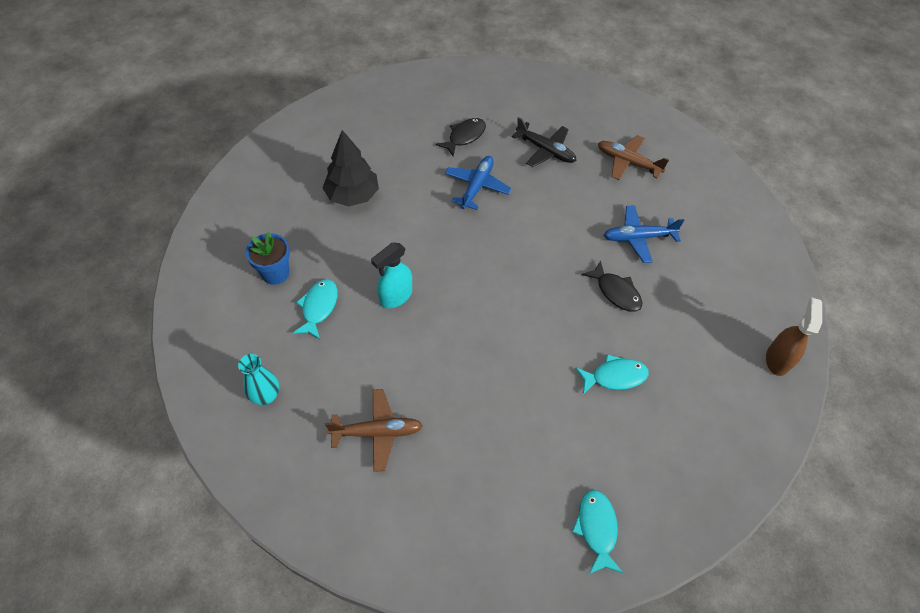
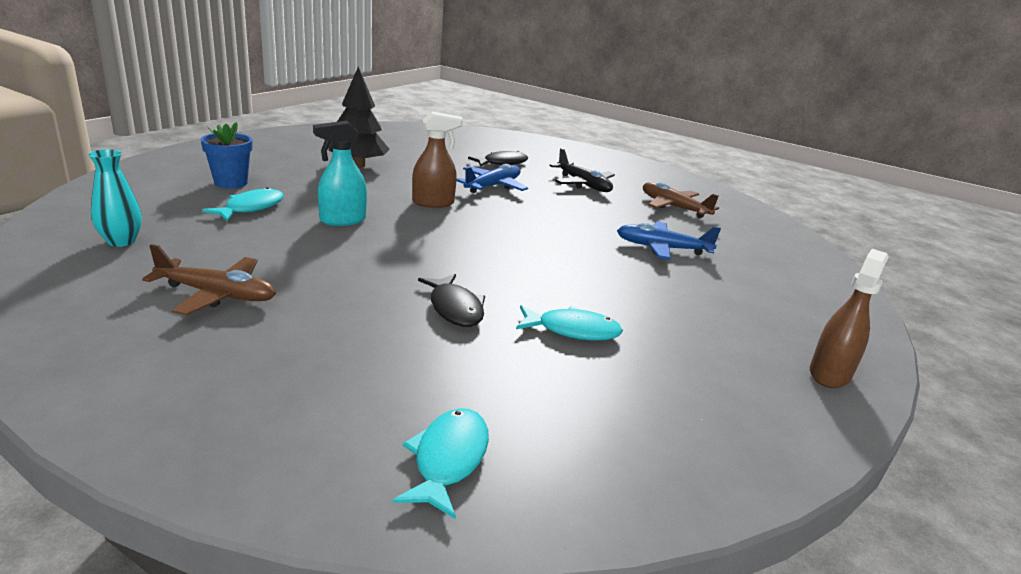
camera: 15 degrees right, 30 degrees down
black fish [582,260,642,312] -> black fish moved to [418,274,485,327]
none -> brown spray bottle [412,112,463,208]

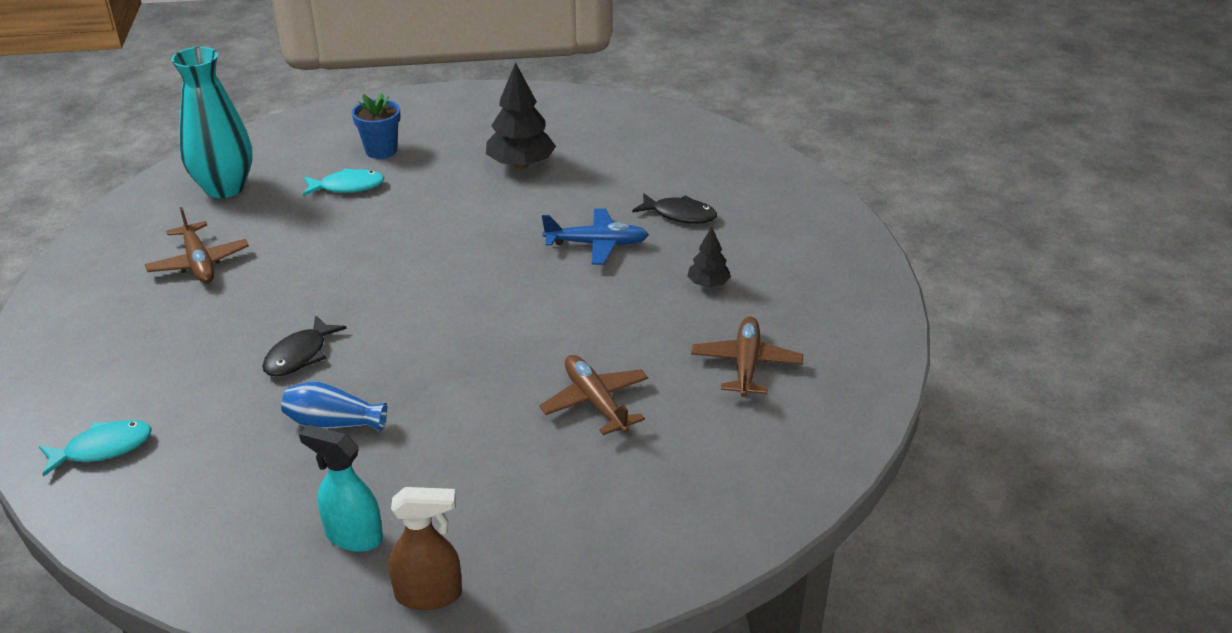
camera: 55 degrees right, 10 degrees up
turquoise vase [88,149,142,247] -> turquoise vase [171,47,253,198], size x1.87
turquoise spray bottle [313,121,367,226] -> turquoise spray bottle moved to [299,425,383,552]
brown spray bottle [412,112,463,208] -> none
turquoise fish [516,305,623,341] -> blue vase [281,382,387,432]
black plane [550,148,615,192] -> black tree [687,227,731,287]
blue plane [617,222,721,260] -> brown plane [539,355,648,435]

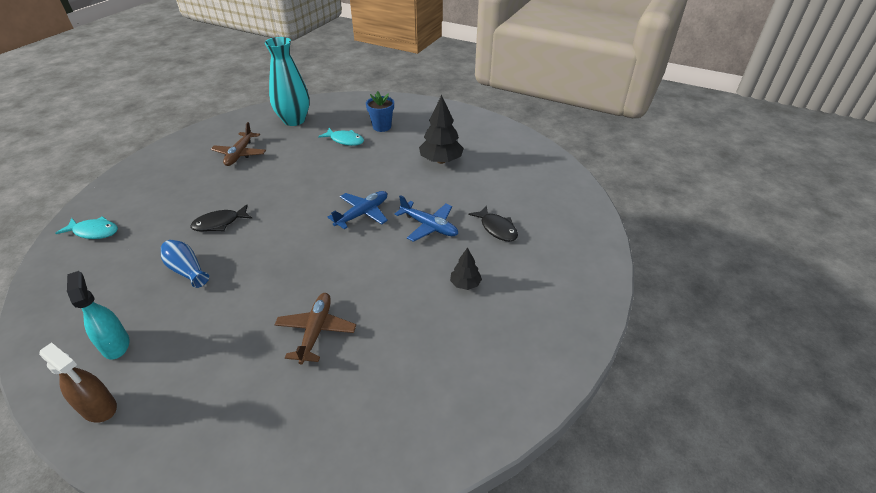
camera: 35 degrees right, 5 degrees up
brown plane [691,316,803,397] -> none
none -> blue plane [328,191,388,229]

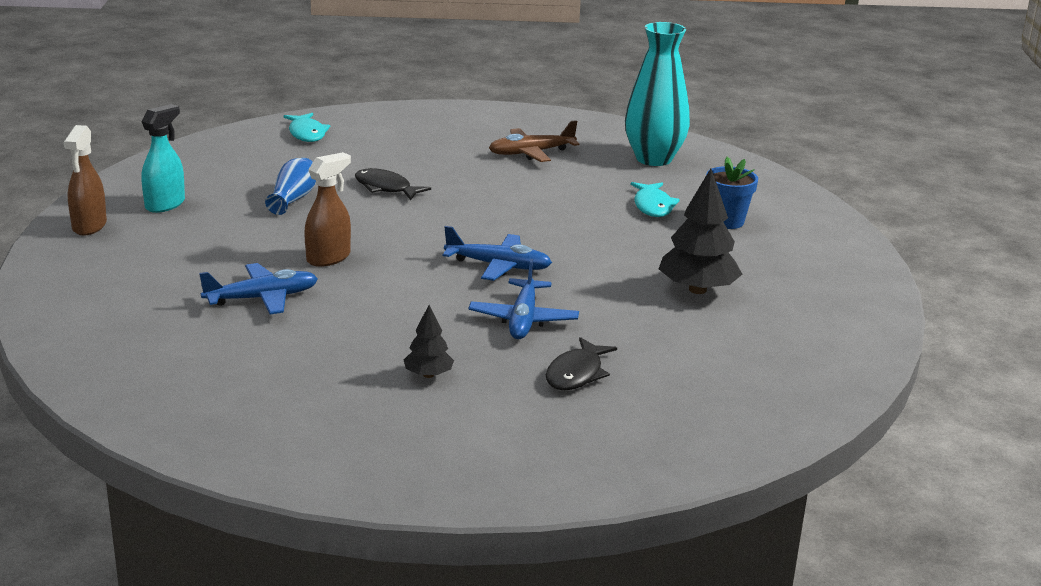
camera: 60 degrees right, 15 degrees down
brown plane [274,293,356,365] -> blue plane [199,263,318,315]
none -> brown spray bottle [304,152,351,267]

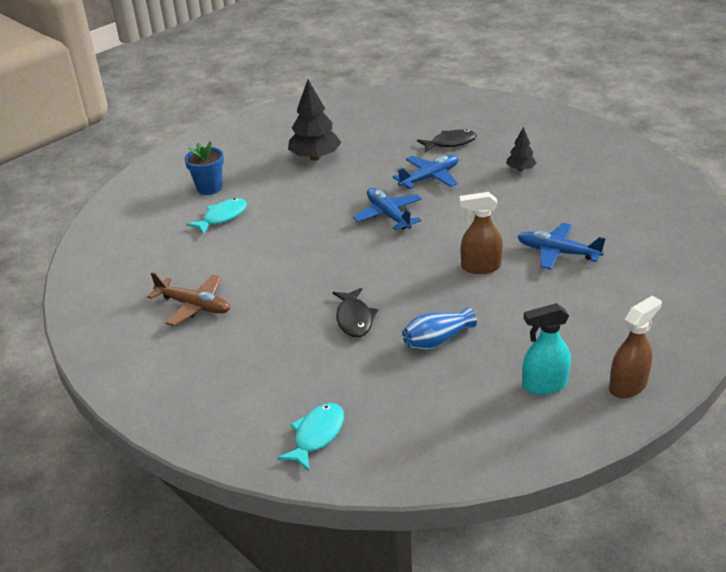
camera: 130 degrees left, 10 degrees up
turquoise vase [625,22,690,166] -> none

